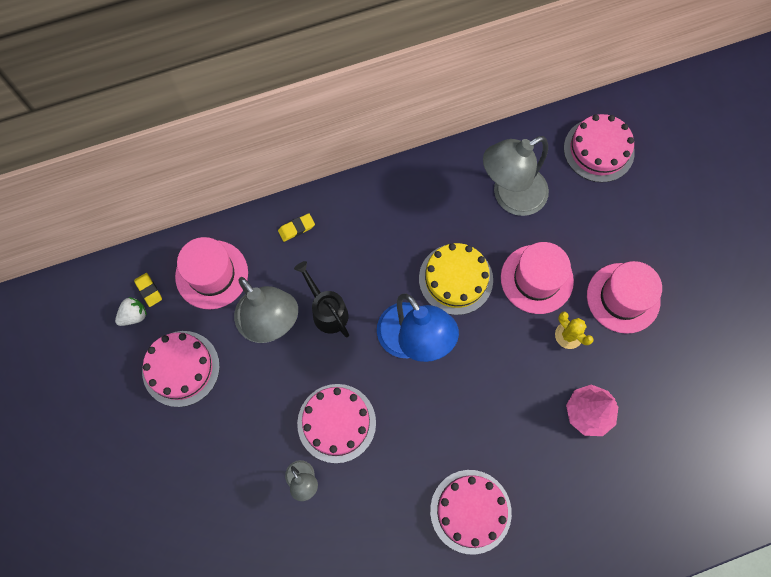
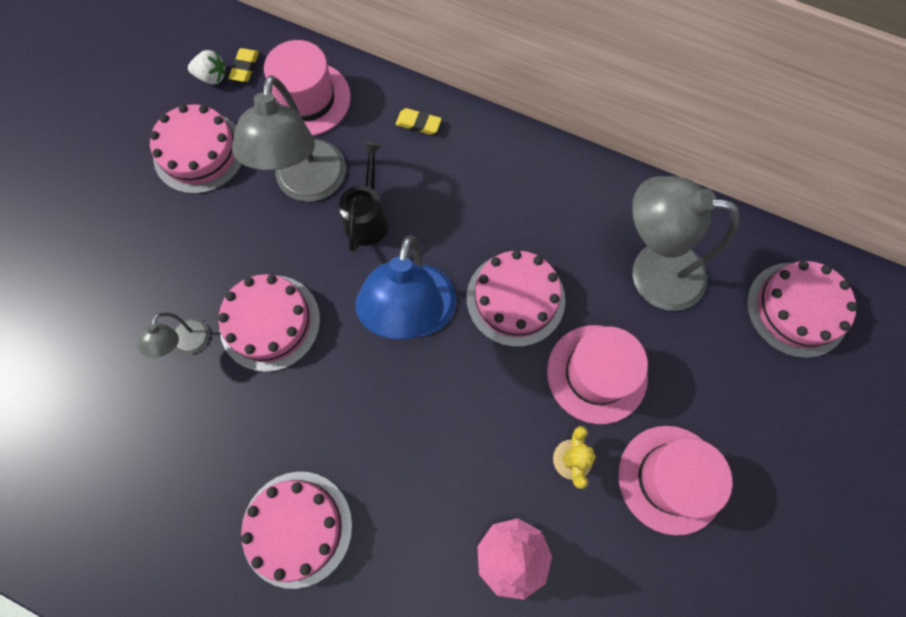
camera: 45 degrees right, 0 degrees up
yellow cake [419,243,493,315] -> pink cake [467,250,565,347]

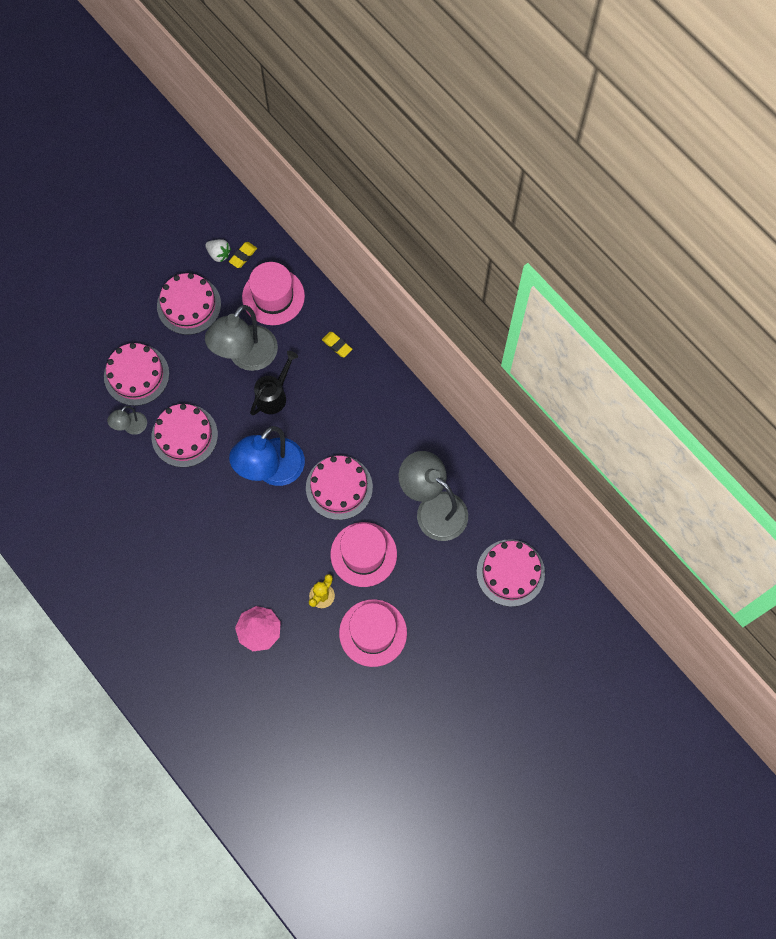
camera: 25 degrees right, 0 degrees up
pink cake [241,472,352,589] -> pink cake moved to [104,343,169,406]

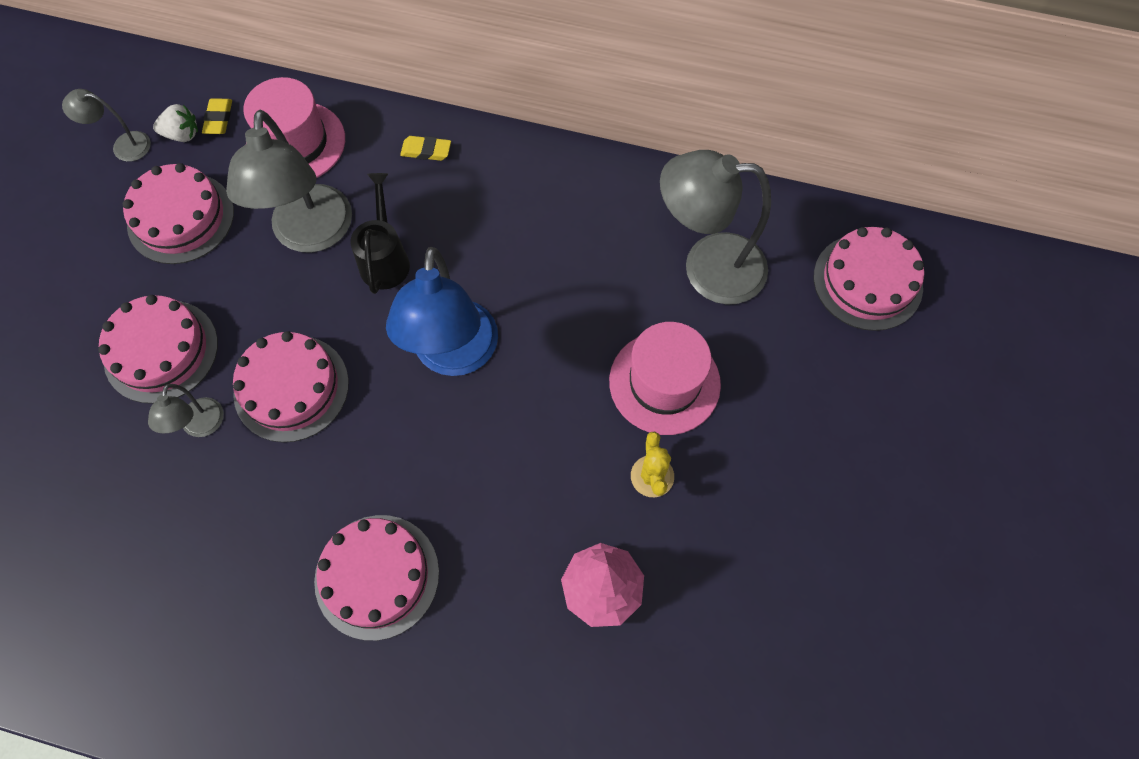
camera: 35 degrees left, 5 degrees down
pink cake [306,455,373,520] -> pink cake moved to [314,515,439,641]
pink hat [339,599,407,667] -> none
none -> grey lamp [62,89,151,162]

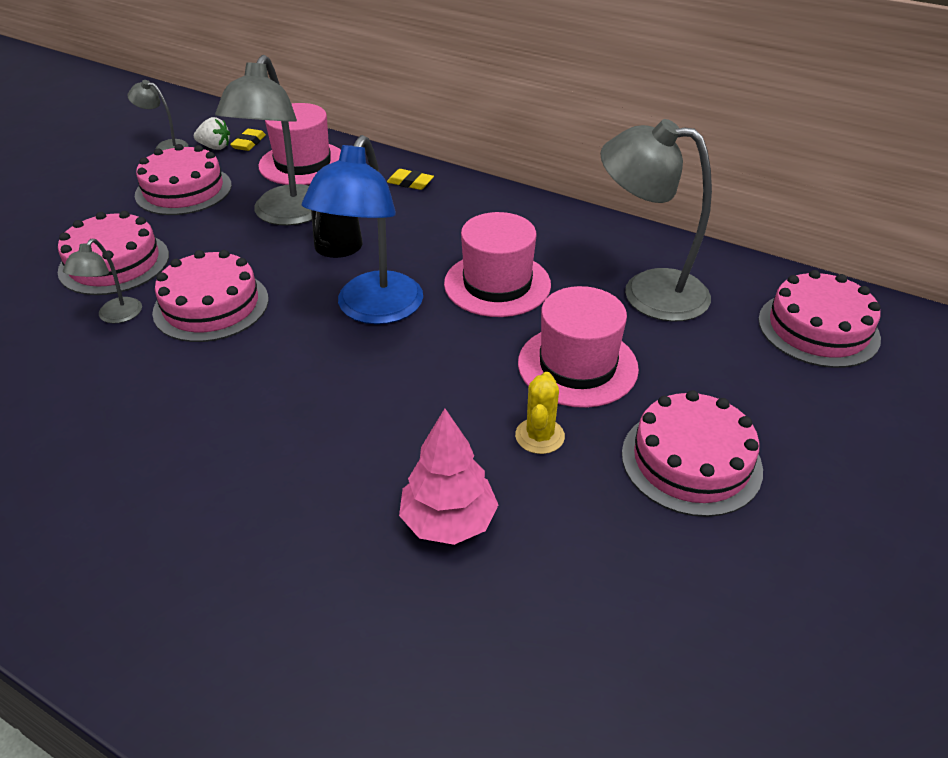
camera: 15 degrees right, 25 degrees down
pink cake [314,515,439,641] -> pink cake moved to [622,390,763,517]
none -> pink hat [444,212,551,317]

